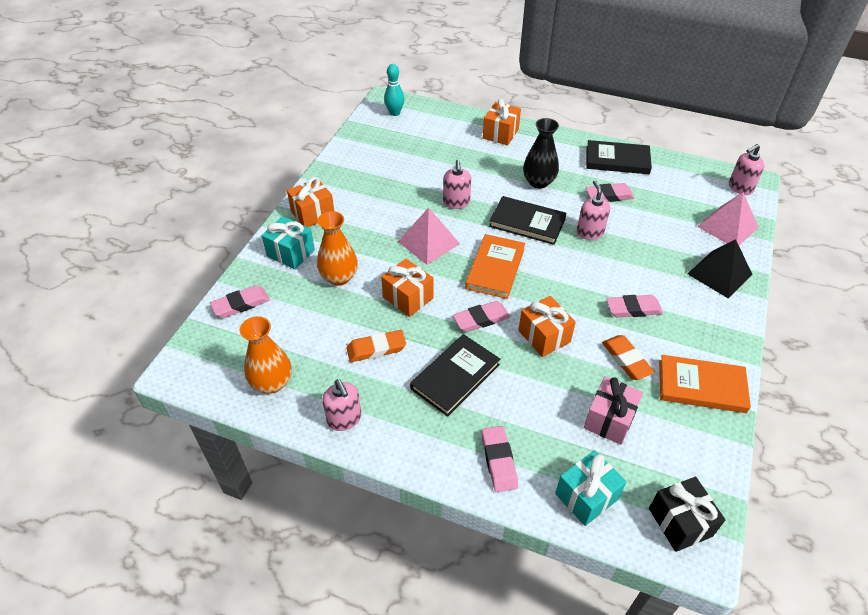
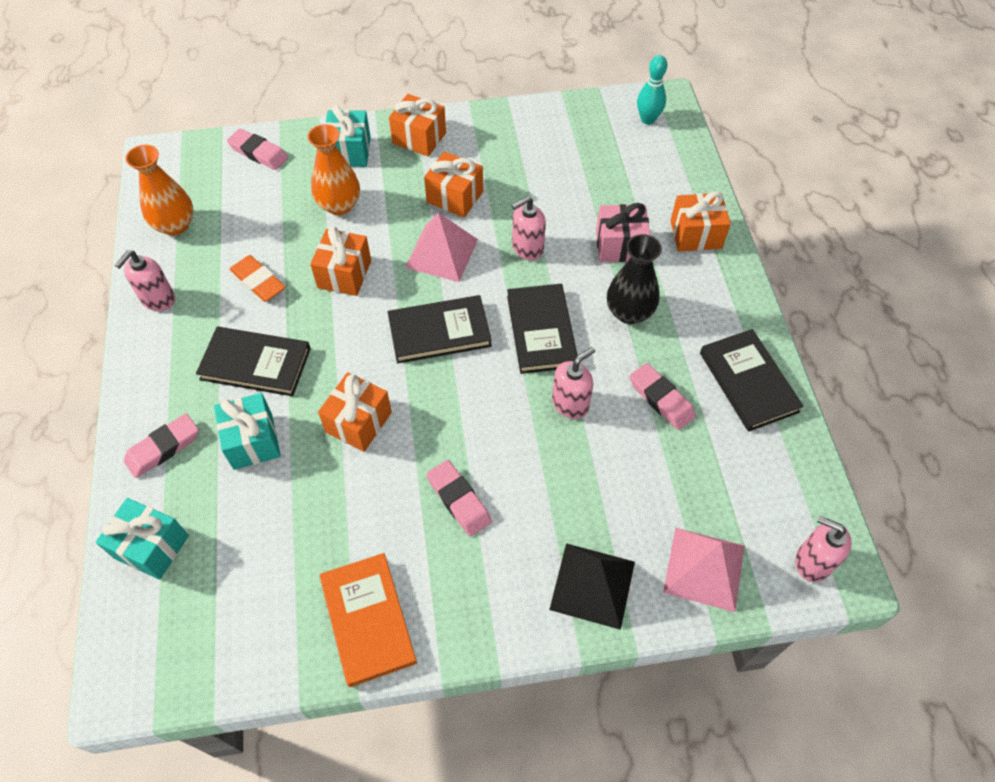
camera: 60 degrees right, 10 degrees up
pink eraser [453,301,510,332] -> none
orange book [465,234,525,299] -> black book [388,295,492,364]
pink gift [584,377,643,445] -> pink gift moved to [596,203,650,262]
orange eraser [602,335,655,380] -> none
black gift [649,477,725,552] -> none
none -> turquoise gift [214,393,281,470]
none -> orange gift [424,151,483,218]

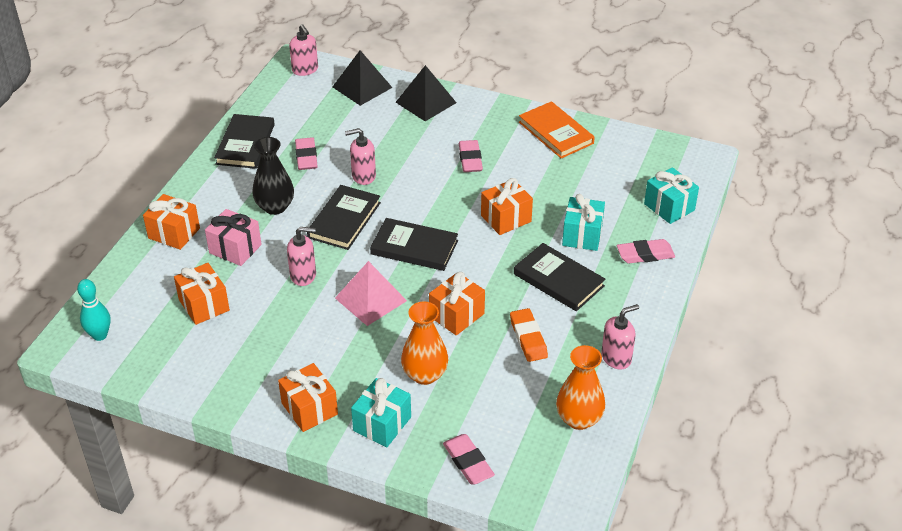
camera: 150 degrees left, 15 degrees down
orange book [320,553,417,687] -> orange book turned 45 degrees counterclockwise [519,101,595,159]
orange gift [424,151,483,218] -> orange gift moved to [174,263,230,325]
pink pyramid [663,528,745,612] -> black pyramid [333,50,392,106]

